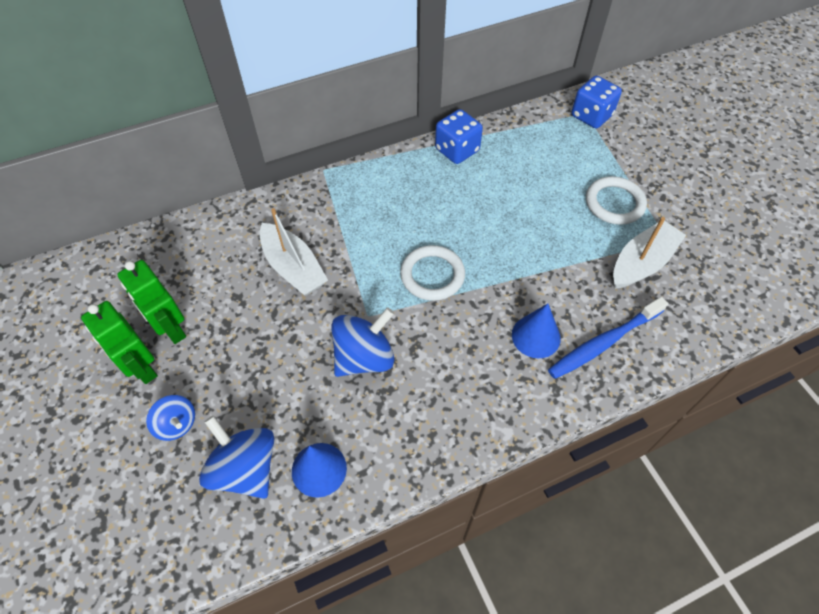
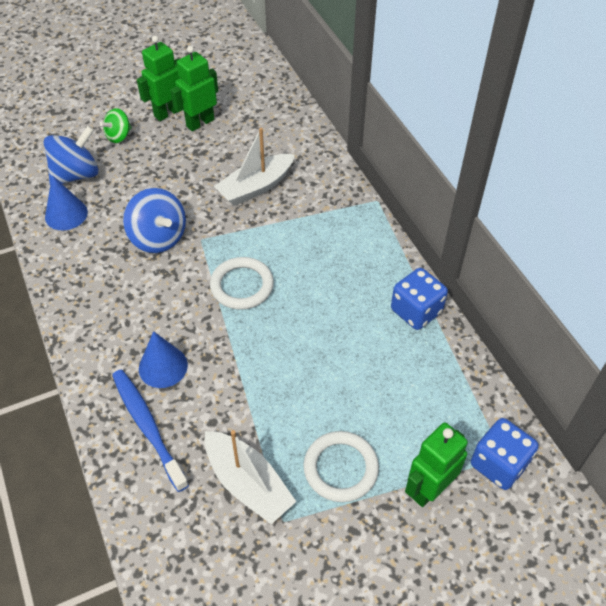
camera: 90 degrees right, 5 degrees down
blue spinning top [146,395,195,441] -> green spinning top [100,108,132,143]
none -> green robot [405,422,468,507]

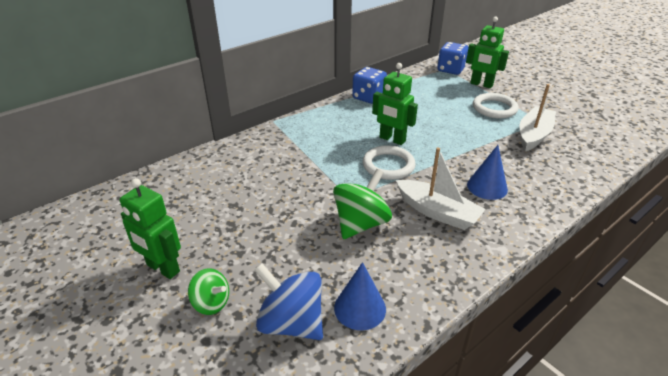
camera: 105 degrees left, 15 degrees down
blue toothbrush [112,369,189,492] -> none
blue spinning top [123,188,186,253] -> green spinning top [333,169,392,239]
green robot [170,46,218,131] -> green robot moved to [372,63,418,145]
white boat [214,128,295,206] -> white boat moved to [396,147,486,230]

